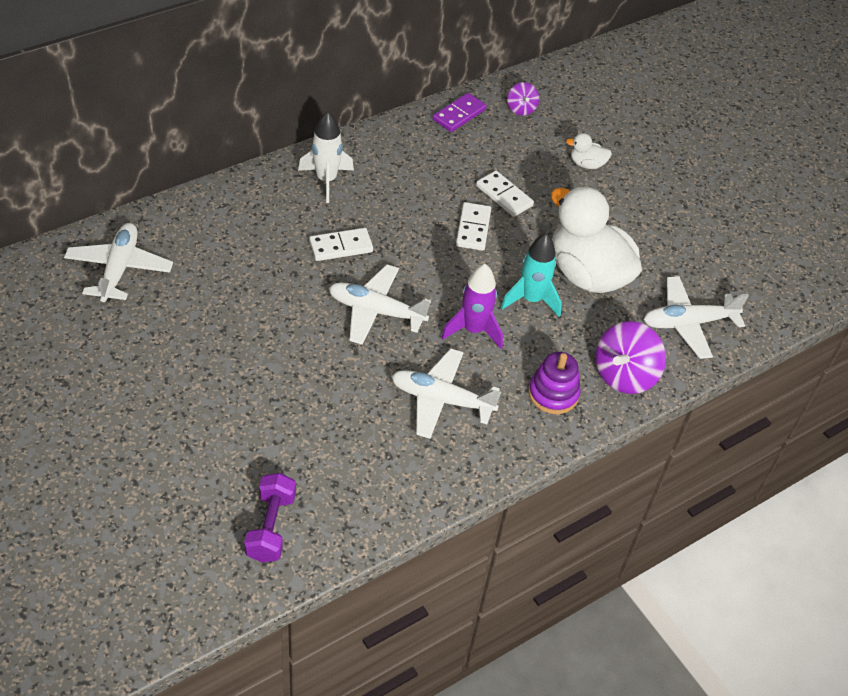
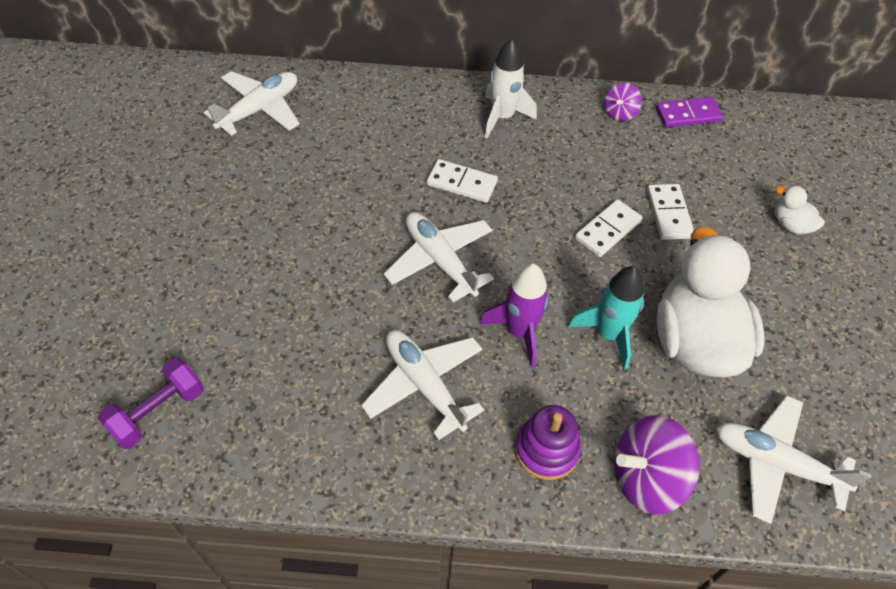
camera: 40 degrees right, 5 degrees up
purple spinning top [507,82,539,116] -> purple spinning top moved to [604,83,642,121]

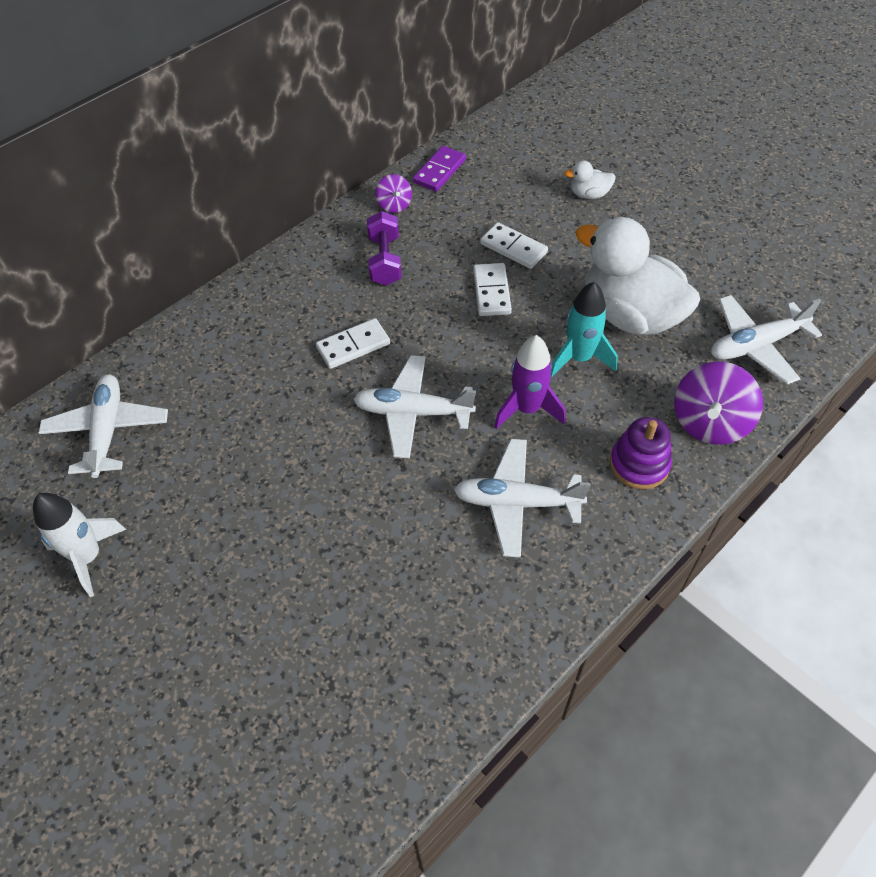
camera: 45 degrees left, 0 degrees up
purple dumbbell [97,358,204,449] -> purple dumbbell moved to [367,211,402,286]
white rocket [485,39,537,138] -> white rocket moved to [33,493,126,597]

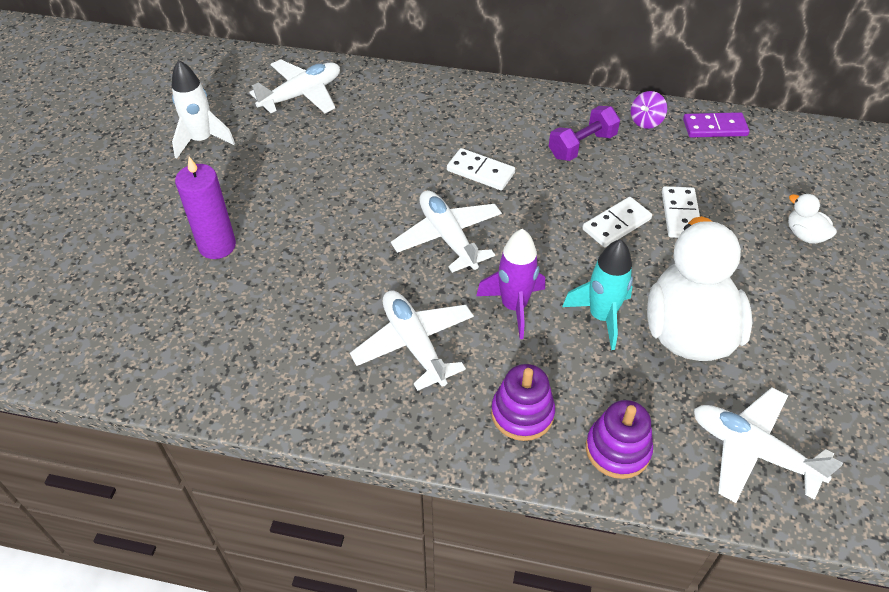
camera: 55 degrees right, 5 degrees down
purple spinning top [674,362,763,445] -> purple stacking toy [586,400,653,479]
none -> purple candle [175,157,236,259]

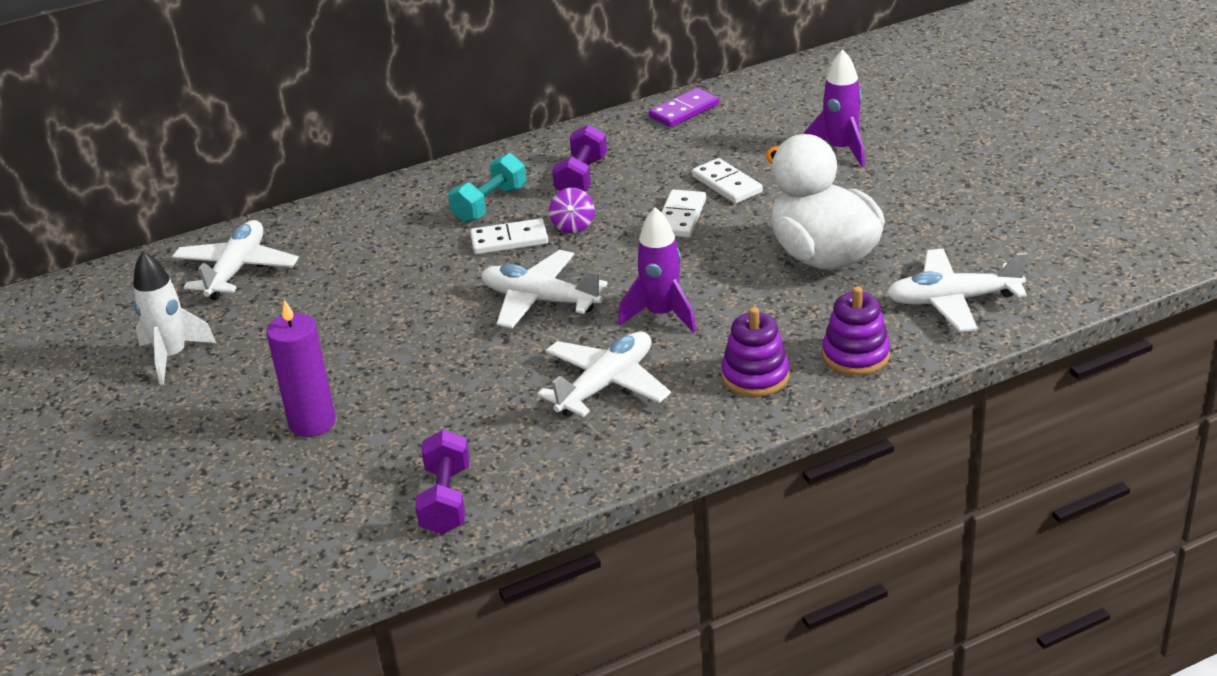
camera: 35 degrees left, 15 degrees down
white plane [350,291,474,391] -> white plane turned 105 degrees clockwise [538,331,671,417]
turquoise rocket [562,239,633,350] -> none
purple spinning top [631,91,667,129] -> purple spinning top moved to [549,188,595,233]
white duck [788,194,837,244] -> purple rocket [804,49,865,167]
none -> purple dumbbell [415,430,470,535]
none -> turquoise dumbbell [448,153,526,223]

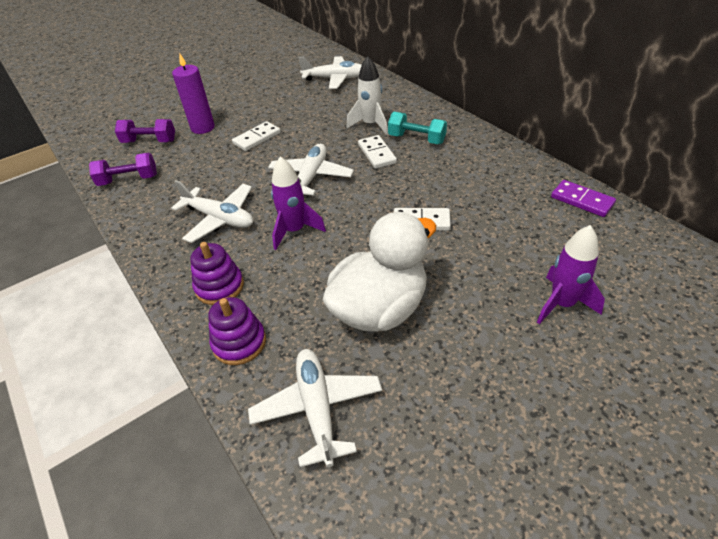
camera: 80 degrees right, 10 degrees up
white rocket [133,251,216,385] -> white rocket moved to [346,56,388,135]
purple spinning top [549,188,595,233] -> none
purple dumbbell [552,125,607,191] -> purple dumbbell moved to [115,119,175,143]
white domino [692,158,763,204] -> white domino moved to [232,121,281,151]

